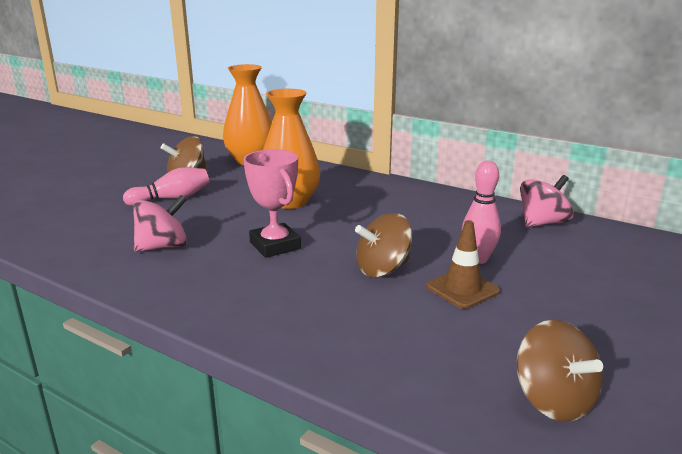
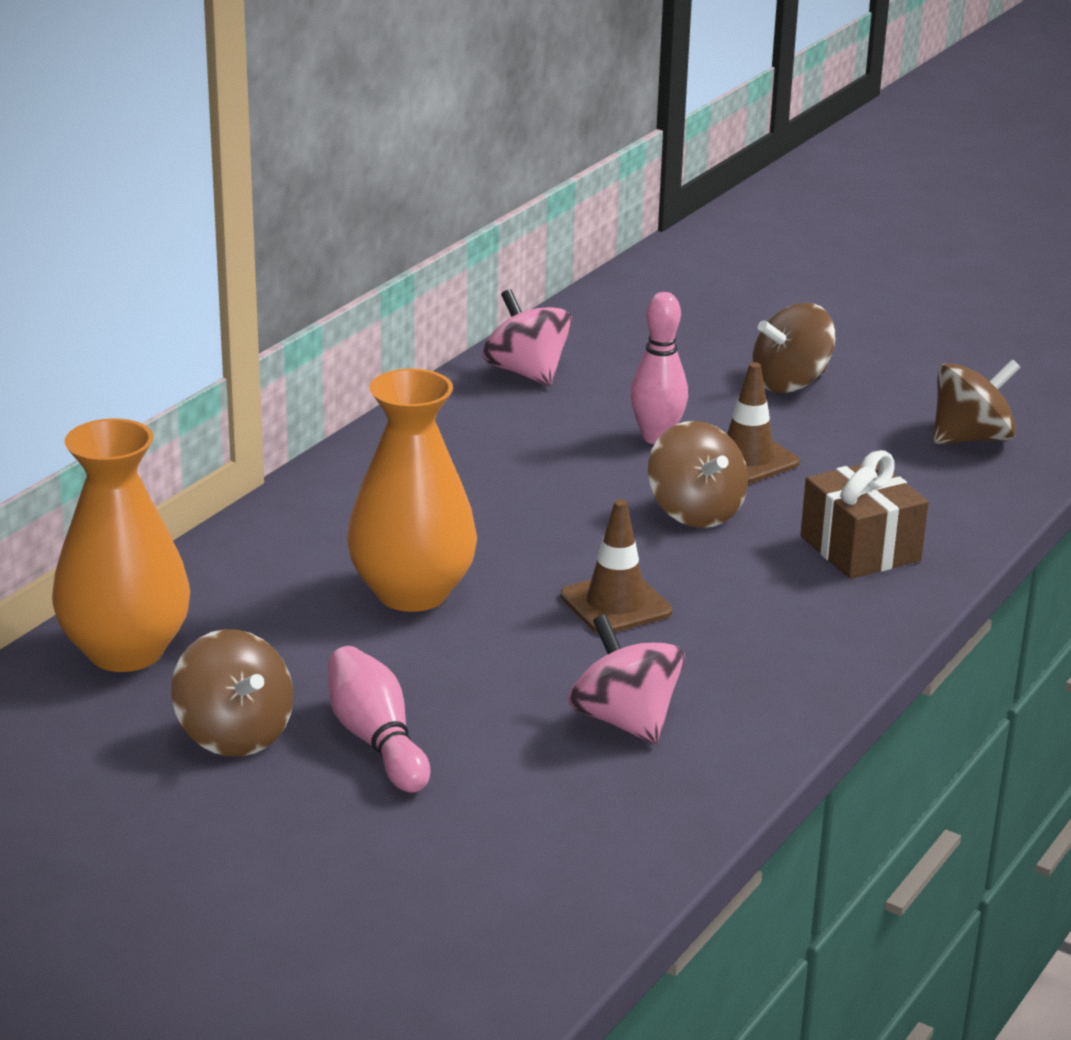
camera: 90 degrees left, 5 degrees up
pink trophy [243,149,301,258] -> brown traffic cone [560,499,672,634]
none -> brown spinning top [752,303,835,393]
none -> brown gift [801,450,929,579]

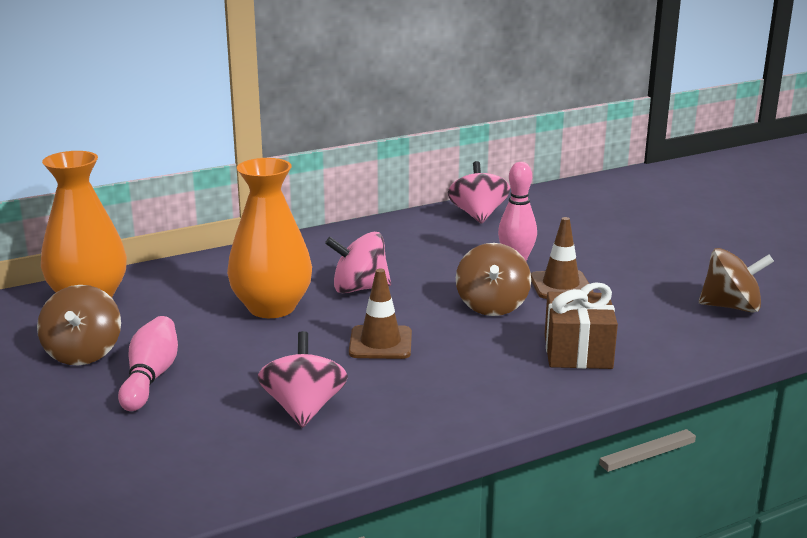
camera: 30 degrees right, 5 degrees down
brown spinning top [752,303,835,393] -> none
none -> pink spinning top [325,232,391,293]

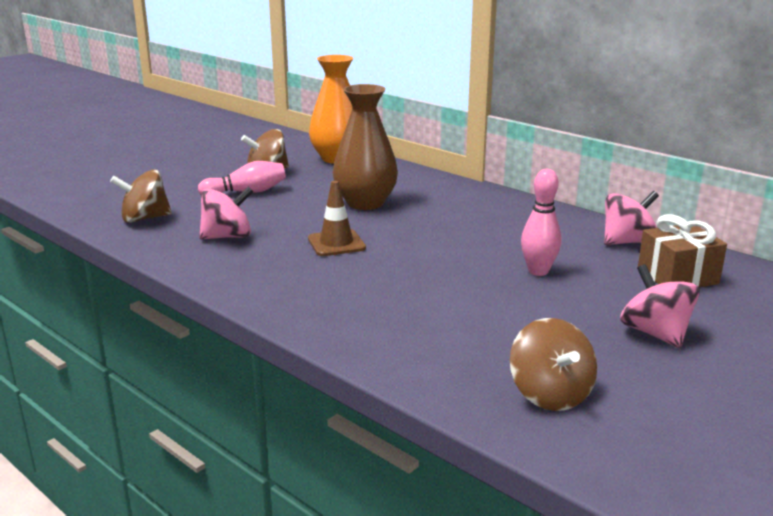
camera: 70 degrees right, 0 degrees up
orange vase [227,158,312,318] -> brown vase [333,84,398,210]
pink spinning top [325,232,391,293] -> pink spinning top moved to [620,264,700,348]
brown spinning top [456,243,531,316] -> brown spinning top moved to [110,169,172,223]
brown traffic cone [531,217,593,299] -> none
brown gift [545,282,618,369] -> brown gift moved to [638,214,727,287]

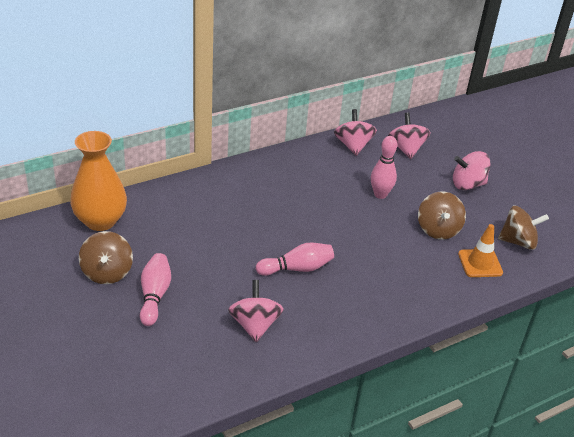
camera: 75 degrees left, 15 degrees up
brown spinning top [110,169,172,223] -> brown spinning top moved to [418,191,466,240]
brown traffic cone [308,181,366,256] -> pink bowling pin [256,243,334,276]
brown vase [333,84,398,210] -> none
brown gift [638,214,727,287] -> pink spinning top [388,112,430,159]
none -> orange traffic cone [458,224,503,277]

